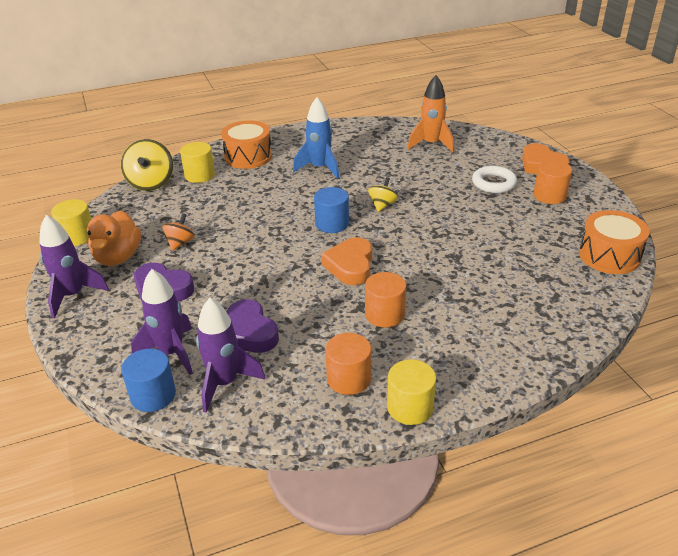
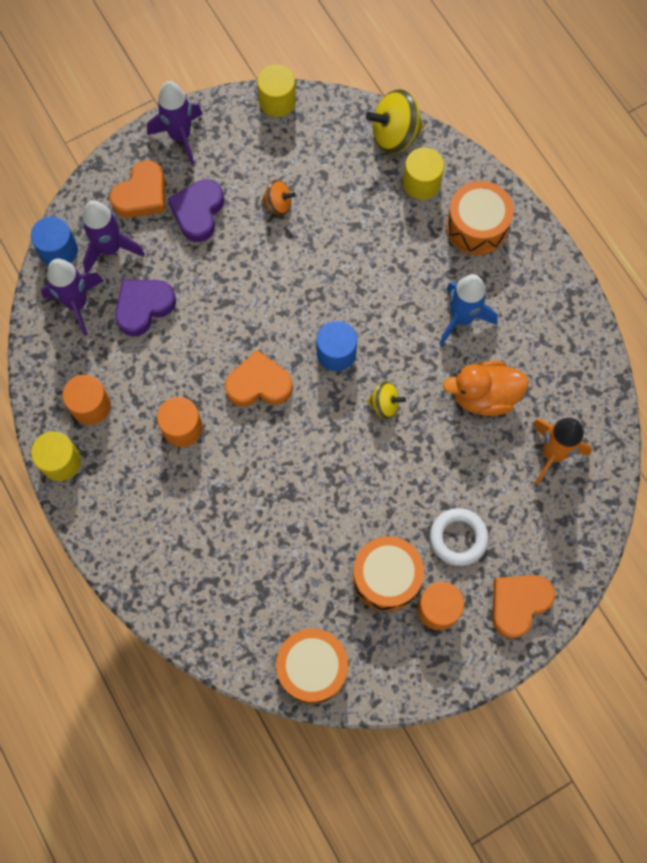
camera: 80 degrees right, 35 degrees up
orange duck [87,210,141,266] -> orange duck moved to [443,361,529,416]
none -> orange heart [110,160,165,218]
none -> orange drum [353,536,424,612]

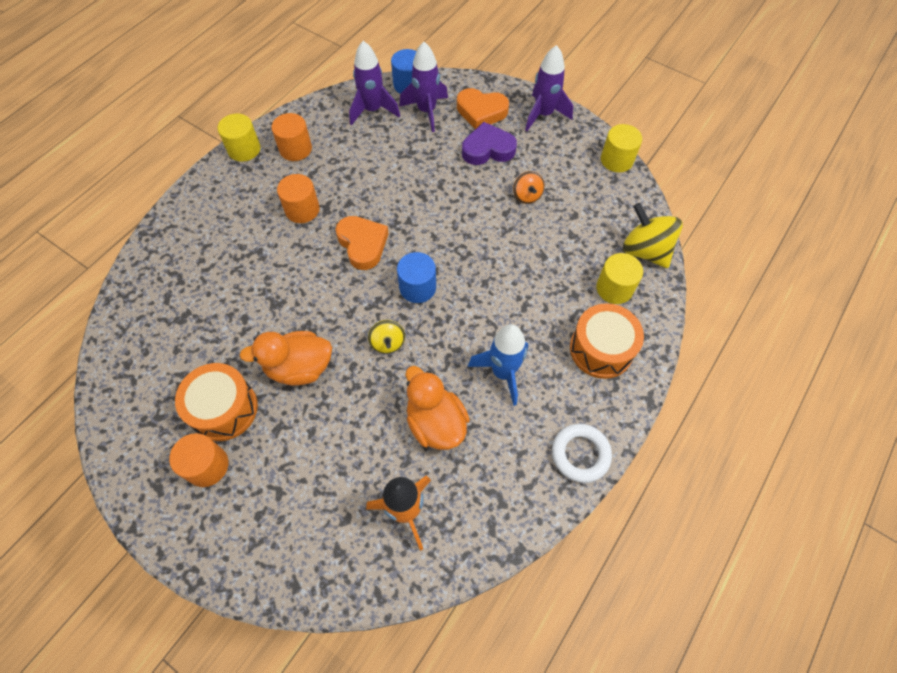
camera: 65 degrees right, 10 degrees down
purple heart [115,280,176,337] -> none
orange drum [276,629,348,704] -> none
white ring [430,508,489,566] -> white ring moved to [552,424,612,483]
orange heart [492,575,555,639] -> none
none -> orange duck [239,331,332,386]

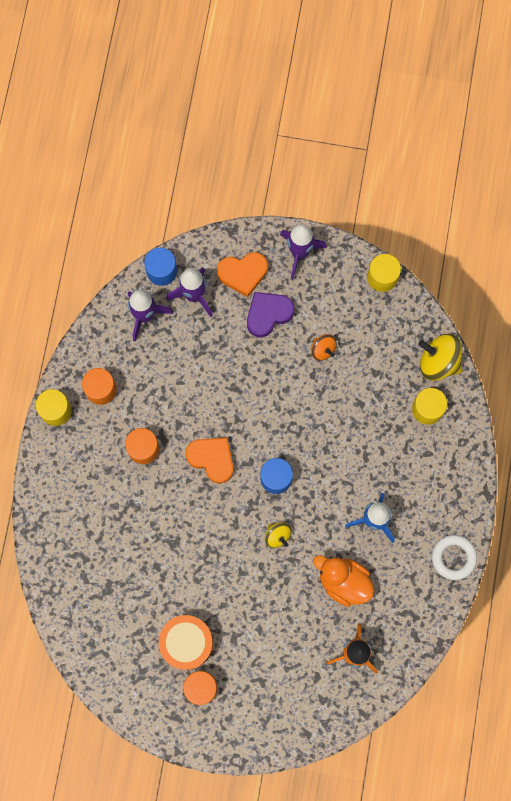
camera: 25 degrees left, 15 degrees up
orange duck [239,331,332,386] -> none
orange drum [570,303,644,379] -> none

